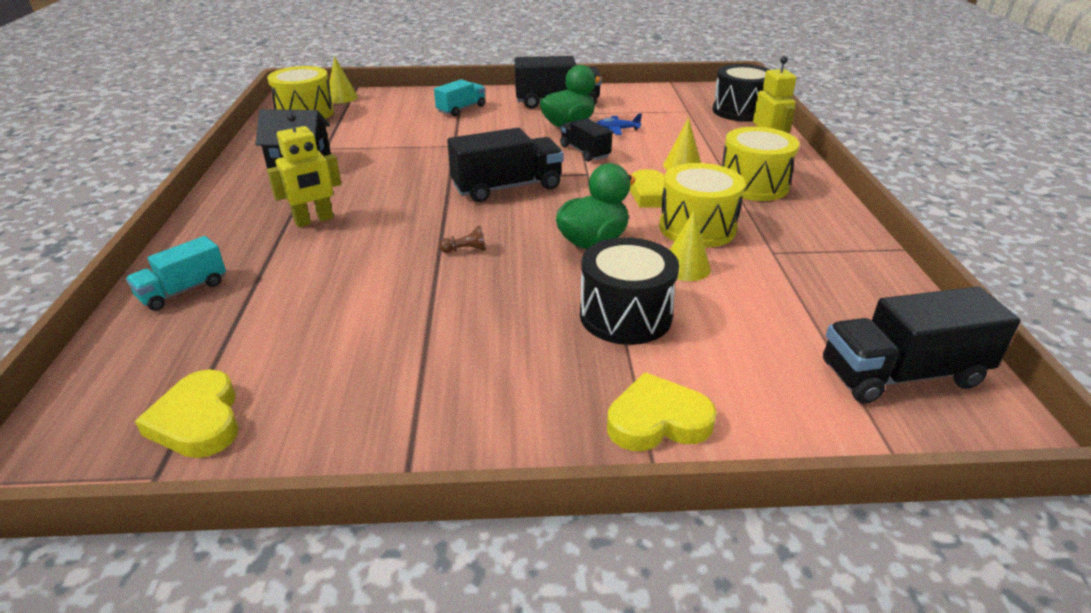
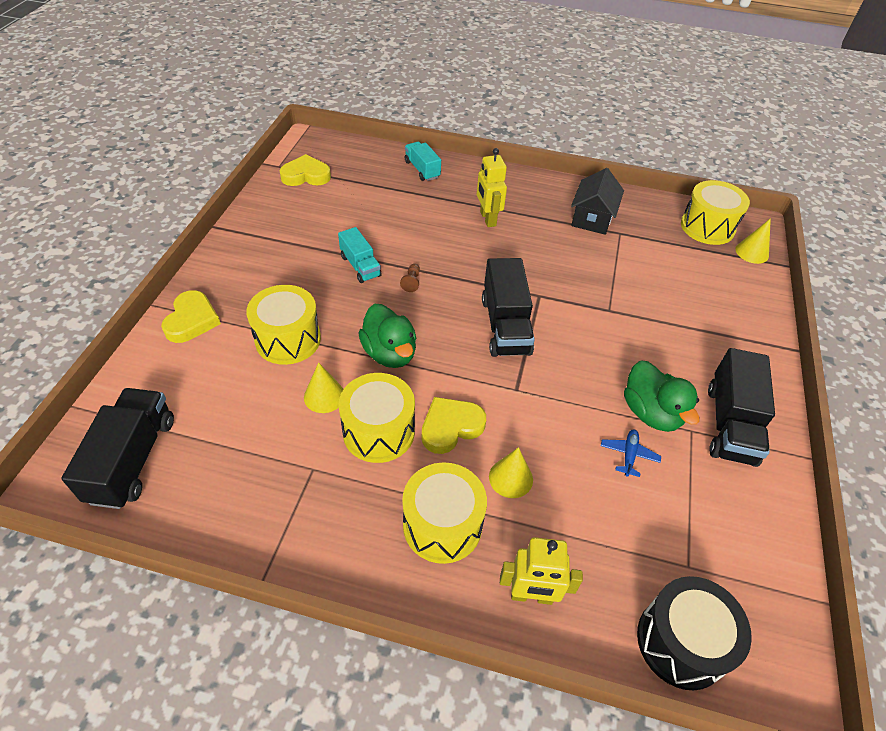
camera: 105 degrees right, 15 degrees up
turquoise truck [434,79,485,116] -> turquoise truck moved to [338,227,382,283]
black truck [560,118,612,162] -> none
black drum [580,237,679,345] -> yellow drum [246,285,321,365]

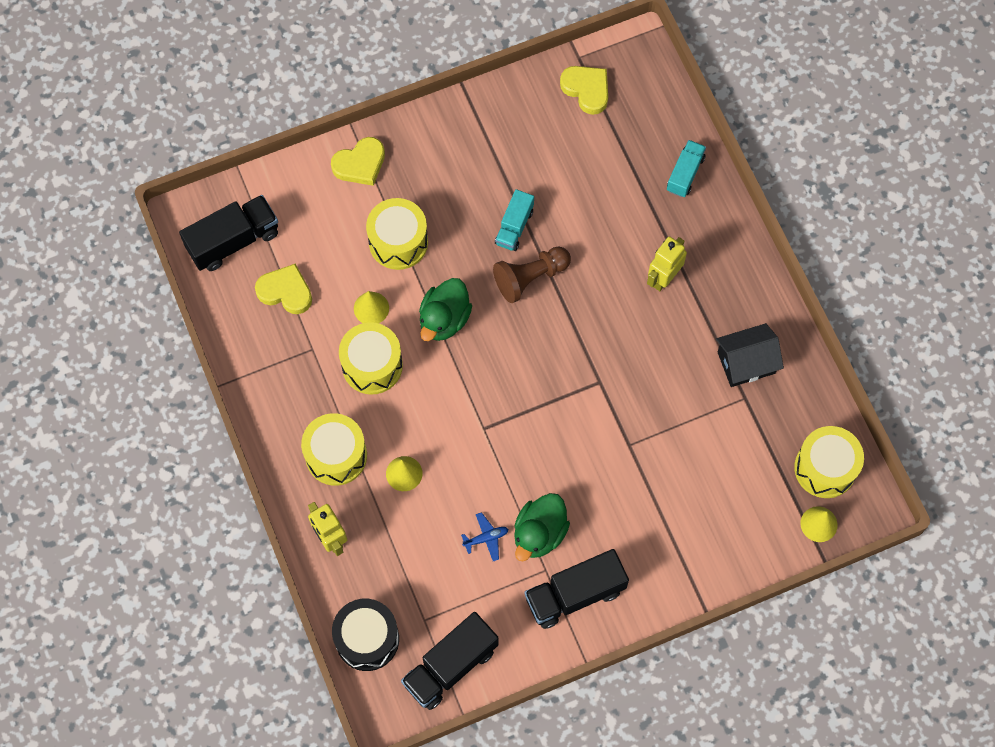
camera: 55 degrees right, 20 degrees up
brown pawn [400,264,420,292] -> brown pawn [493,247,571,303], size x2.27
yellow heart [422,397,486,454] -> yellow heart moved to [255,264,312,314]
black truck [482,258,535,357] -> black truck moved to [401,612,499,710]

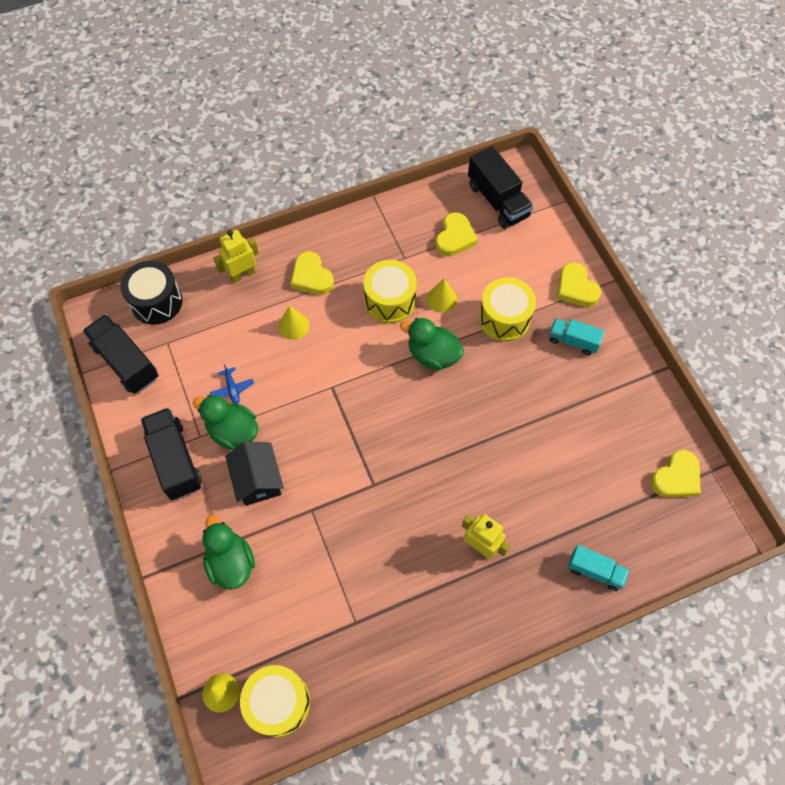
camera: 90 degrees right, 5 degrees down
yellow drum [301,413,367,486] -> yellow heart [291,251,334,295]
brown pawn [493,247,571,303] -> none
turquoise truck [495,189,534,251] -> turquoise truck moved to [549,318,605,355]
black house [716,323,784,387] -> black house moved to [225,441,284,506]
none -> green duck [202,515,255,590]

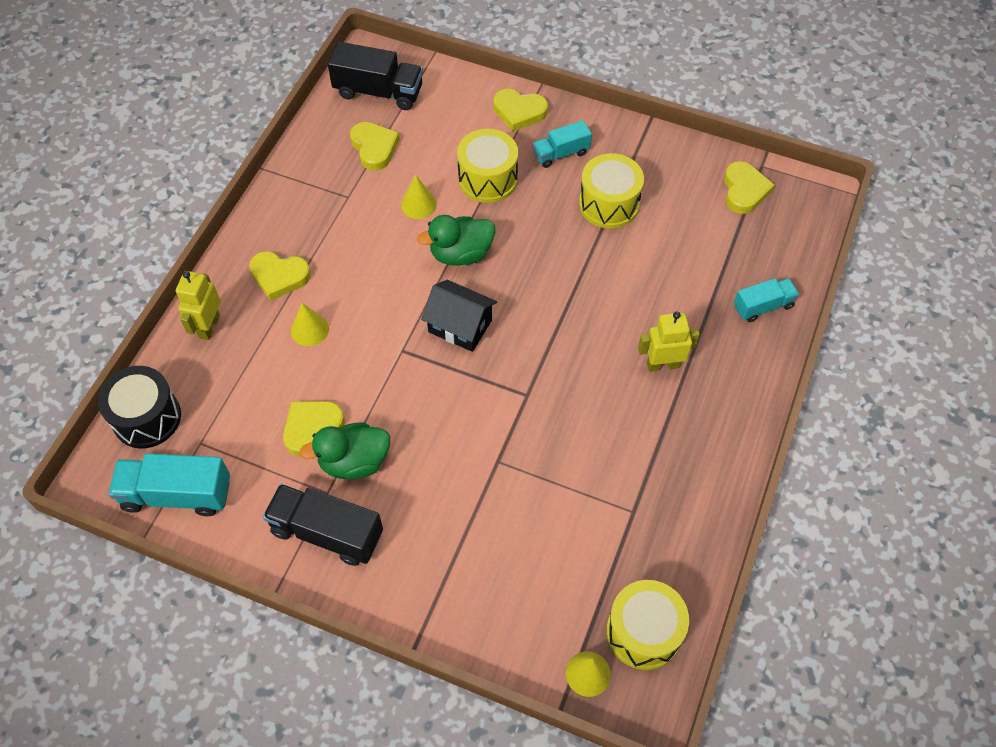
camera: 45 degrees left, 5 degrees down
black truck [83,314,158,394] -> turquoise truck [108,453,230,516]
green duck [202,515,255,590] -> none
blue plane [210,364,254,404] -> yellow heart [283,401,345,457]
black house [225,441,284,506] -> black house moved to [421,280,497,352]
yellow drum [363,260,417,324] -> yellow drum moved to [579,153,644,229]

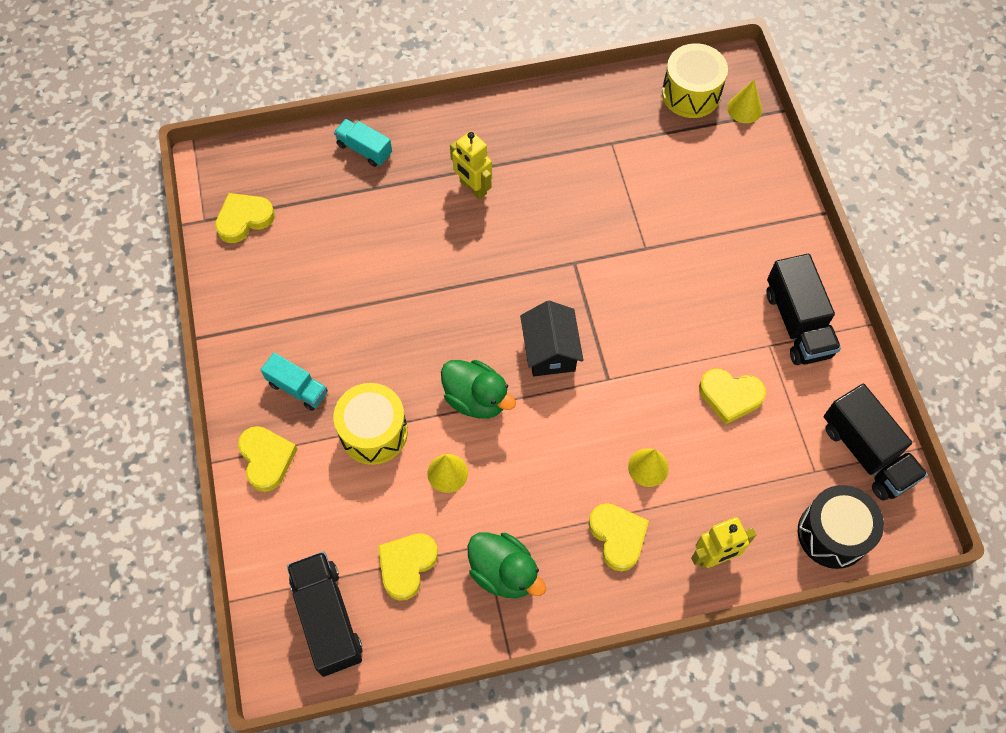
camera: 125 degrees left, 5 degrees up
turquoise truck [108,453,230,516] -> black truck [824,384,928,500]
green duck [299,423,390,479] -> green duck moved to [468,533,546,598]
yellow drum [579,153,644,229] -> none

